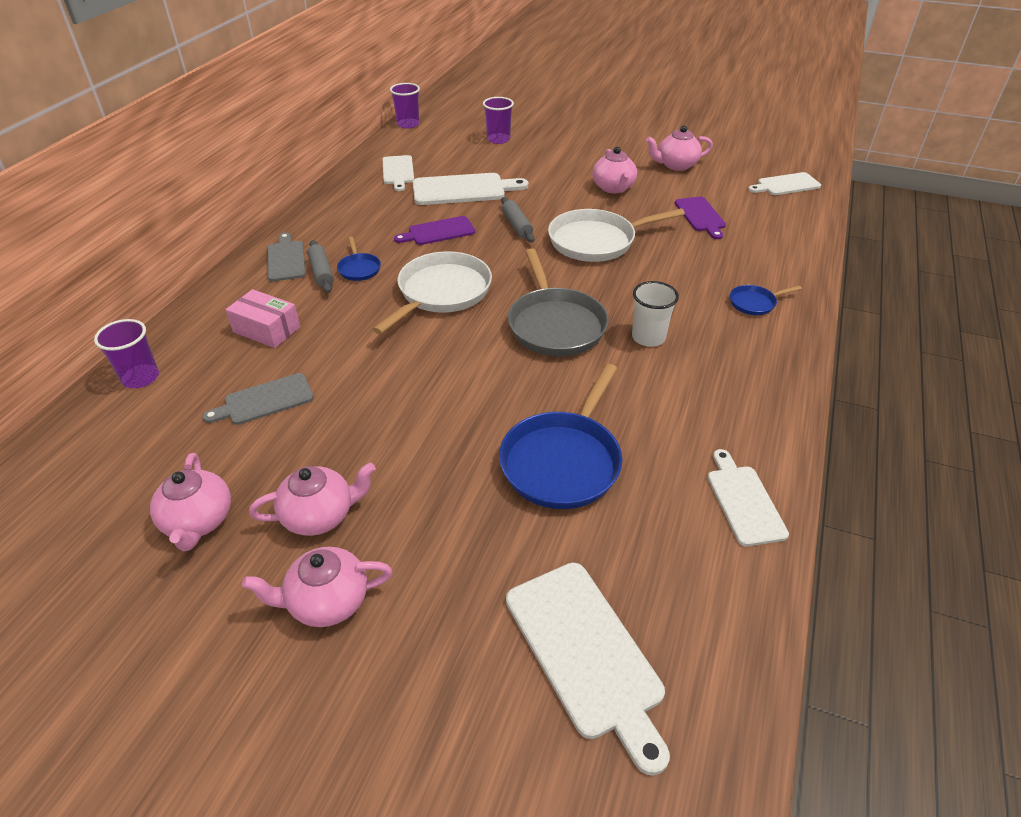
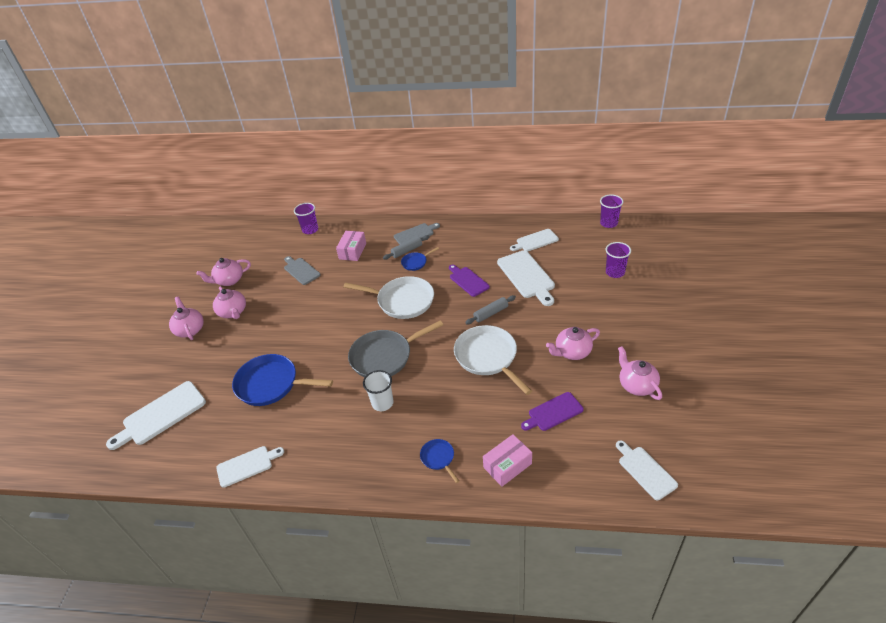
camera: 80 degrees right, 0 degrees up
none -> pink box [483,434,532,487]

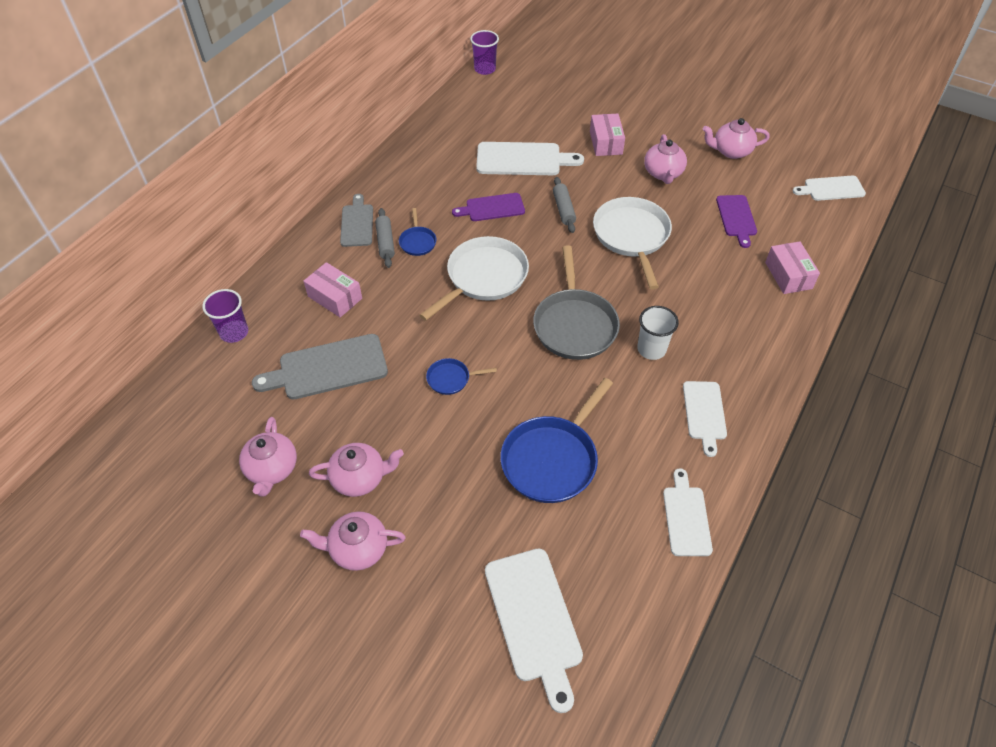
camera: 70 degrees left, 10 degrees up
grey cutting board [284,256,320,285] -> grey cutting board [252,334,388,399], size x1.57
blue pan [420,439,459,483] -> blue pan moved to [426,358,497,395]
white pan [454,325,532,395] -> white pan turned 90 degrees clockwise [593,197,672,290]
white cutting board [510,229,559,252] -> white cutting board moved to [683,381,727,457]
purple cup [606,242,631,278] -> none
none -> pink box [590,114,625,156]

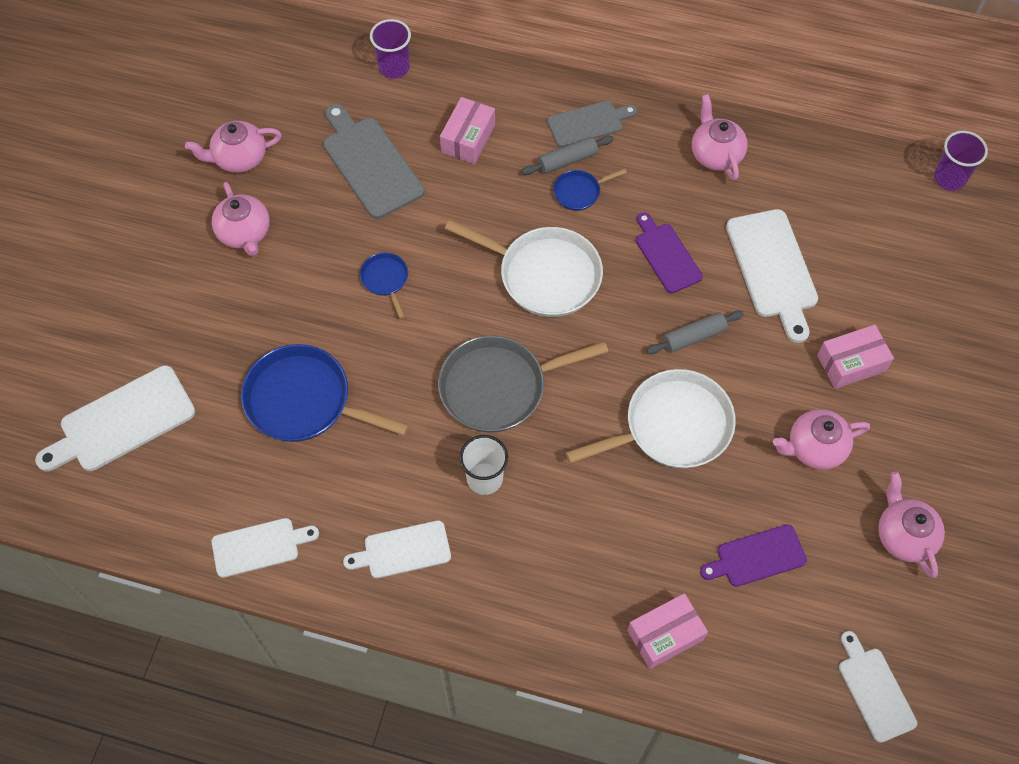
camera: 75 degrees right, 10 degrees up
pink teapot [300,512,406,571] -> pink teapot moved to [692,94,748,181]

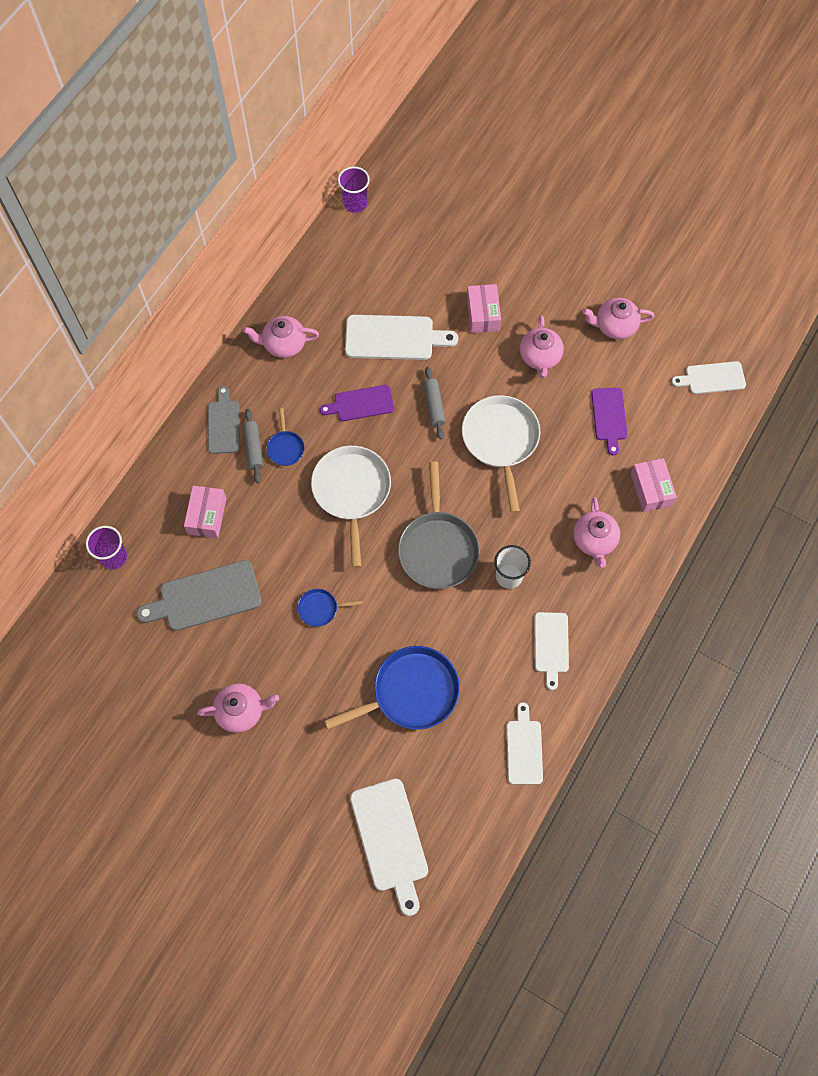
camera: 75 degrees left, 5 degrees up
pink teapot [185,121,282,173] -> pink teapot moved to [573,497,620,567]
blue pan [241,344,409,442] -> blue pan turned 150 degrees counterclockwise [324,646,460,730]
pink box [440,97,495,164] -> pink box turned 60 degrees clockwise [184,486,227,538]
white pan [445,220,603,317] -> white pan turned 45 degrees counterclockwise [311,446,391,568]

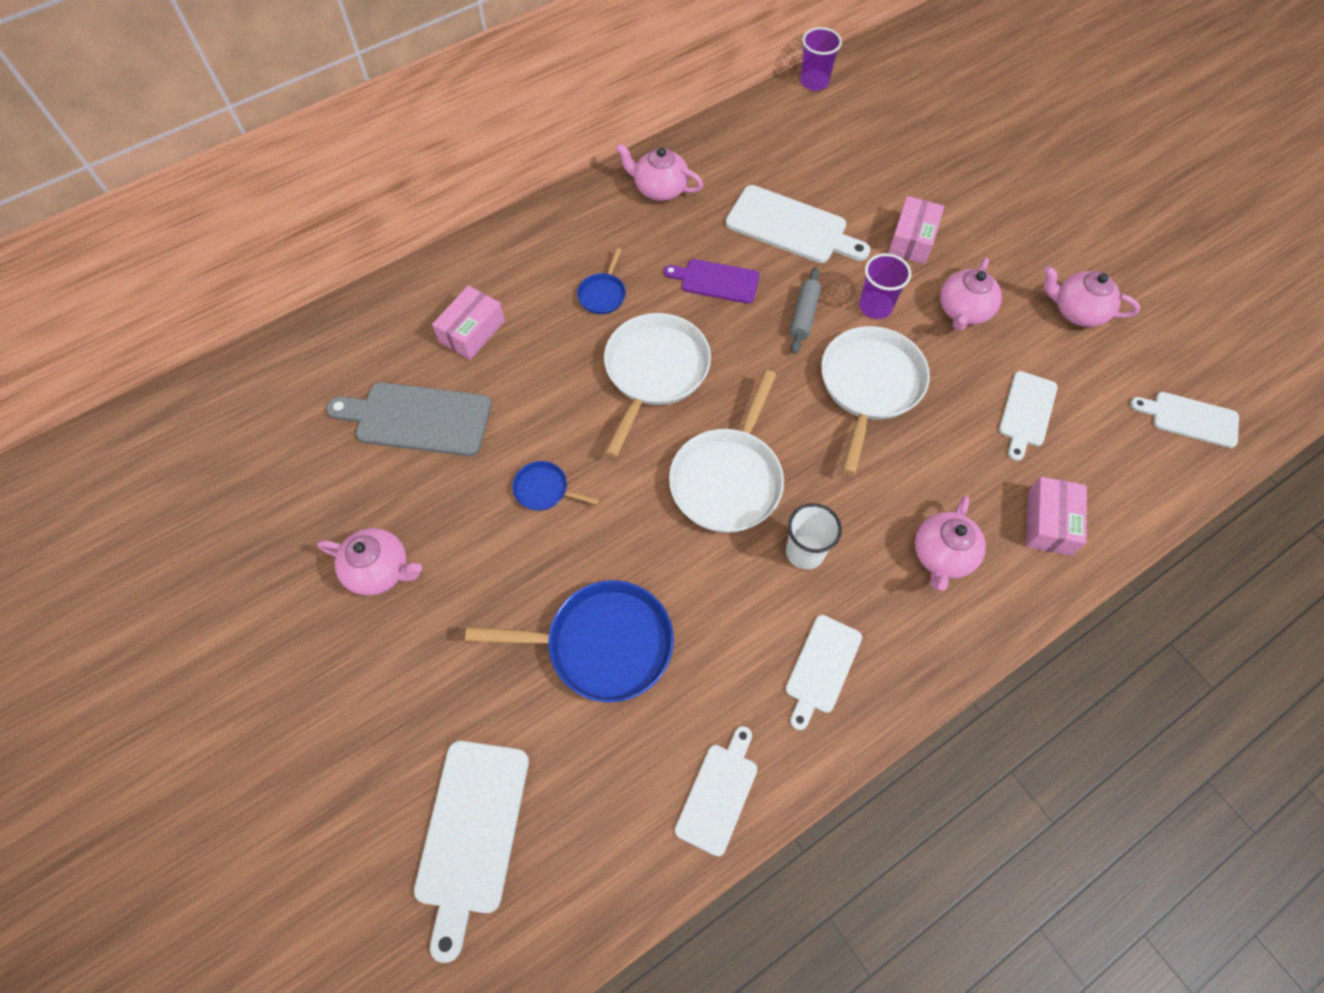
camera: 25 degrees right, 5 degrees down
purple cup [86,526,127,569] -> purple cup moved to [859,253,911,319]
grey cutting board [208,386,240,454] -> none
grey rolling pin [243,409,263,483] -> none
grey pan [398,462,480,589] -> white pan [669,370,784,533]
purple cutting board [591,388,627,456] -> white cutting board [999,371,1058,461]

